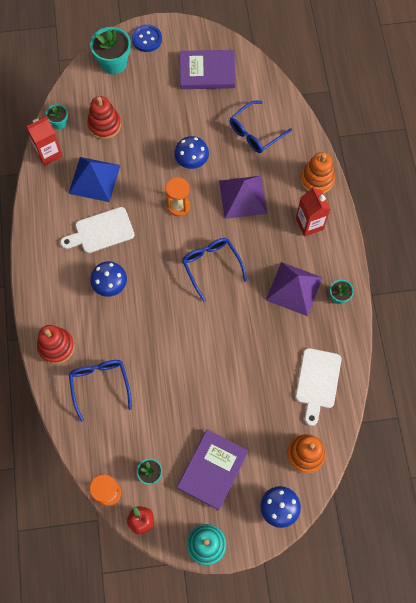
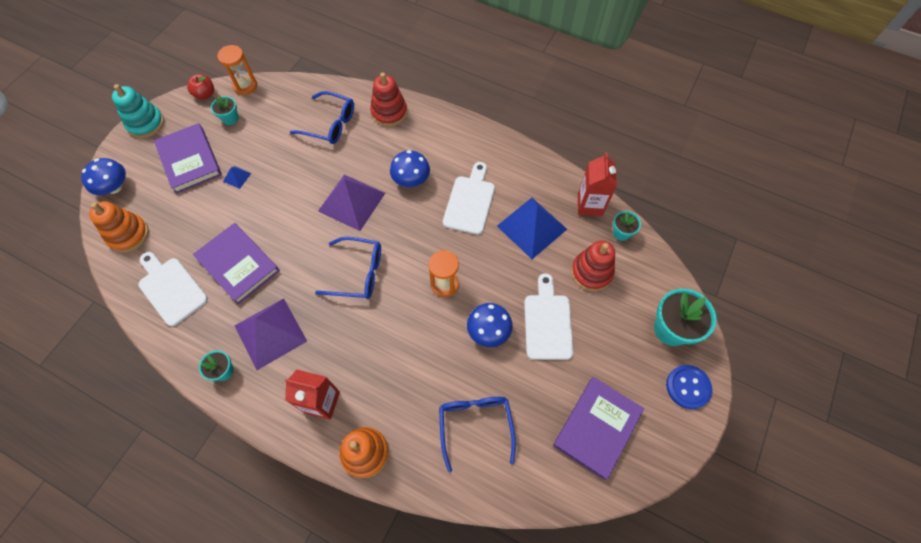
camera: 125 degrees right, 5 degrees down
purple pyramid [219,176,267,219] -> purple pyramid moved to [318,175,385,231]
none -> purple book [193,223,280,304]
none -> blue pyramid [223,166,252,189]
none -> white cutting board [524,273,573,360]

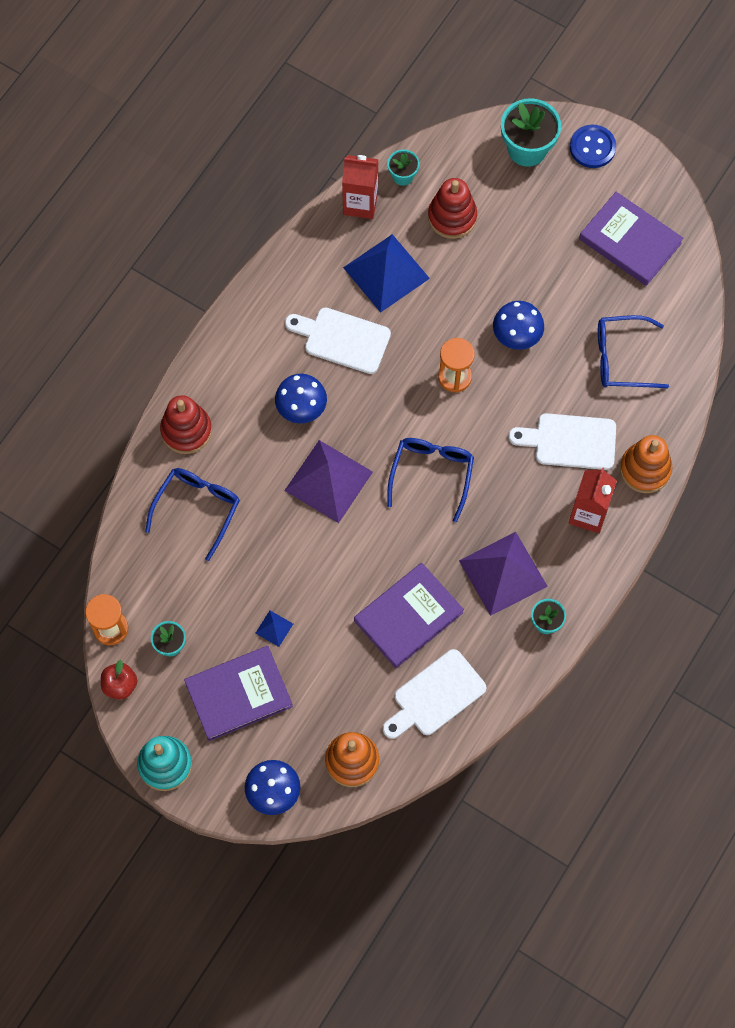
camera: 85 degrees left, 5 degrees up
white cutting board [524,273,573,360] -> white cutting board moved to [508,413,616,470]

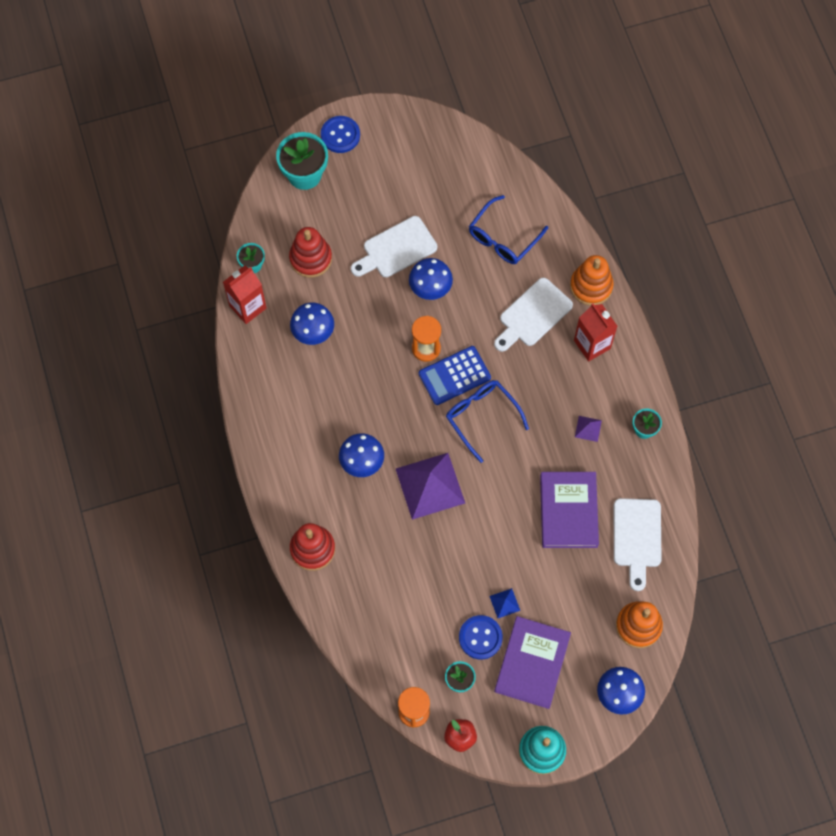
camera: 50 degrees left, 0 degrees up
blue glasses [145,468,240,561] -> none
white cutting board [285,307,391,374] -> white cutting board moved to [351,216,437,277]
blue pyramid [343,234,430,313] -> blue mushroom [290,302,334,345]
purple pyramid [459,532,548,616] -> purple pyramid [575,416,602,442], size x0.42
purple book [579,192,683,286] -> none
none -> blue calculator [419,346,491,405]
none -> blue button [459,615,503,659]

